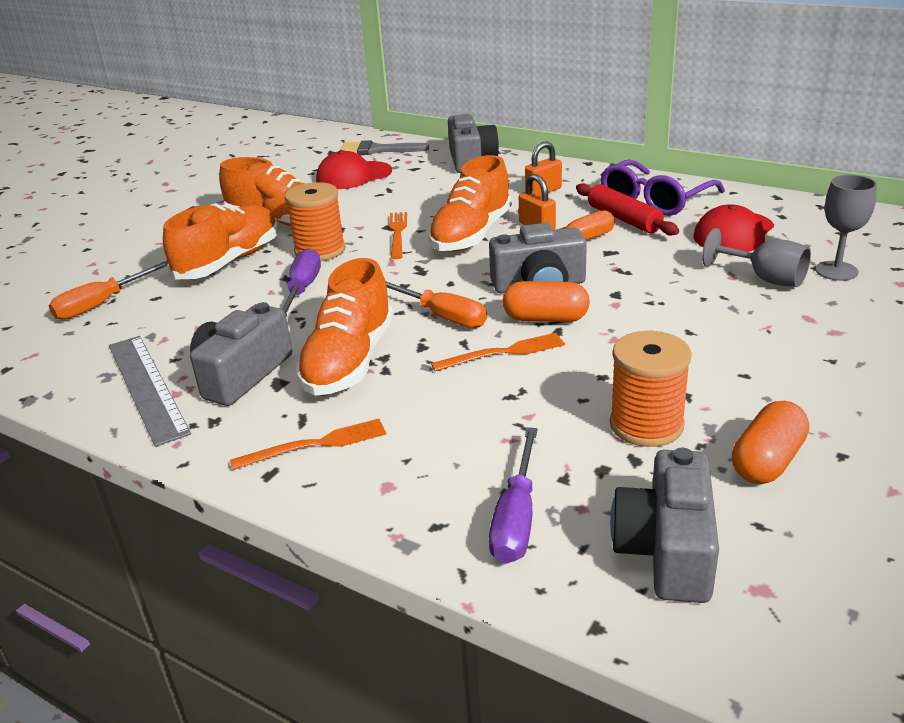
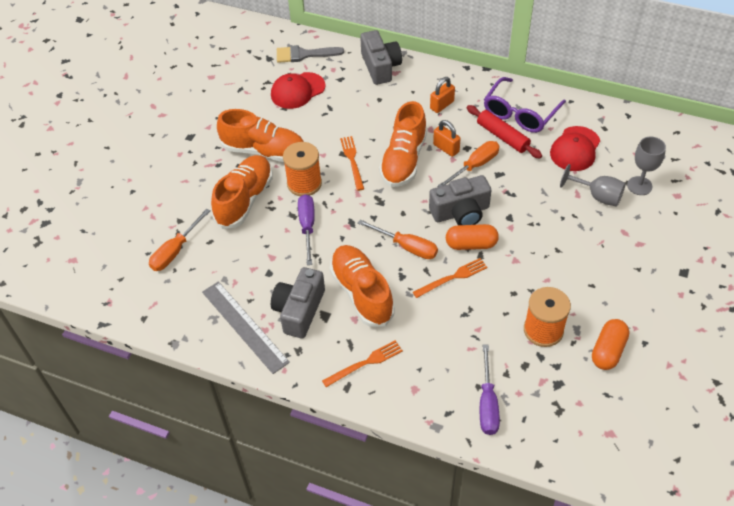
camera: 10 degrees left, 20 degrees up
orange shoe [296,258,394,396] -> orange shoe turned 150 degrees clockwise [330,245,395,327]
grey camera [610,448,719,603] -> none

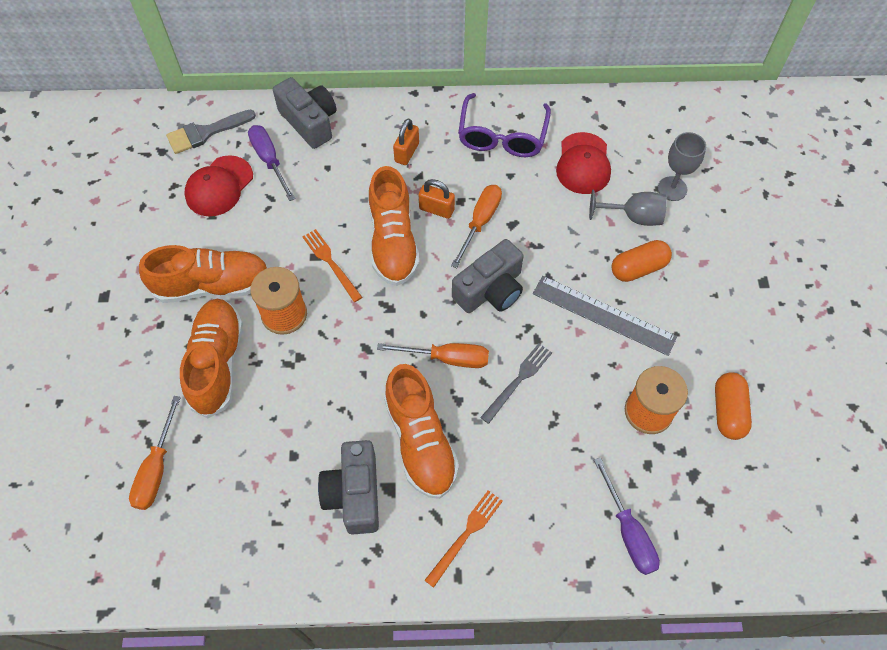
camera: 25 degrees left, 10 degrees up
grey ruler [202,281,290,374] -> grey ruler moved to [533,276,677,356]
purple screwdriver [298,194,315,265] -> purple screwdriver moved to [248,125,295,201]
orange shoe [330,245,395,327] -> orange shoe turned 150 degrees counterclockwise [384,364,459,499]
orange fork [413,258,488,298] -> grey fork [480,343,552,424]
orange capsule [446,224,499,250] -> orange capsule moved to [612,240,672,282]
red rolling pin [467,105,542,158] -> none

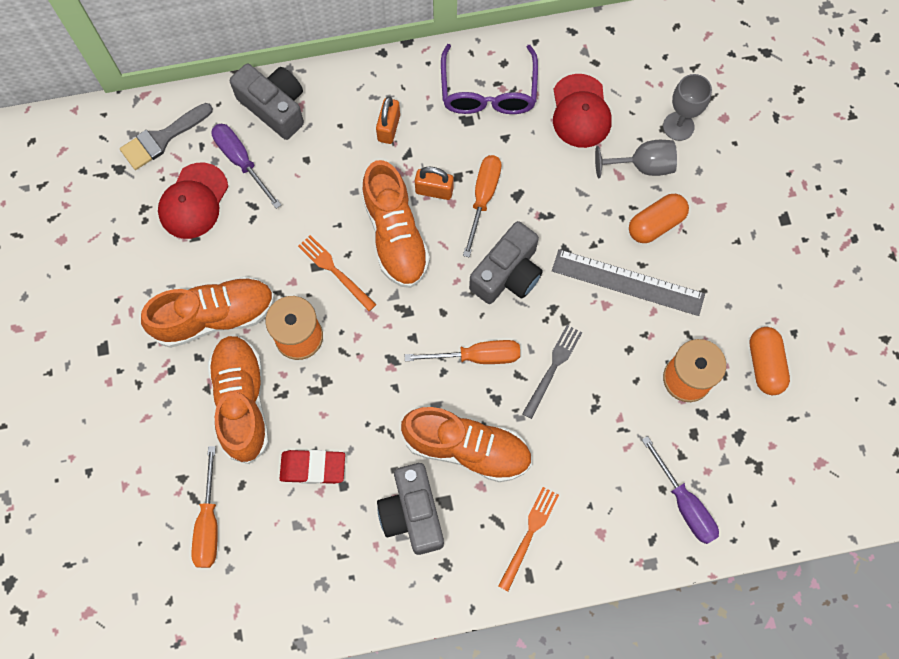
camera: 10 degrees left, 10 degrees up
orange shoe [384,364,459,499] -> orange shoe turned 45 degrees counterclockwise [401,407,532,482]
none -> red eraser [280,450,345,484]

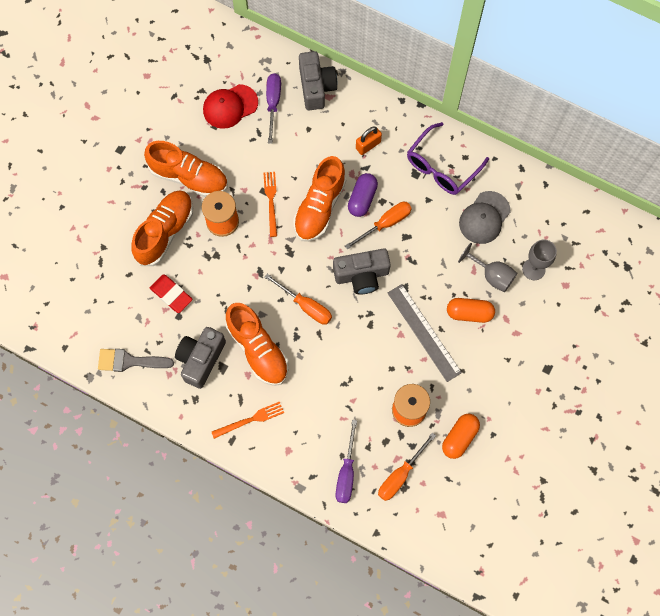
camera: 40 degrees right, 0 degrees up
grey brush [120,103,213,170] -> grey brush moved to [98,349,174,372]
orange screwdriver [191,446,218,568] -> orange screwdriver moved to [378,432,436,501]
orange padlock [415,167,454,200] -> purple capsule [348,173,378,217]
grey fork [522,325,582,419] -> none
red cap [553,74,612,148] -> grey cap [459,191,510,244]

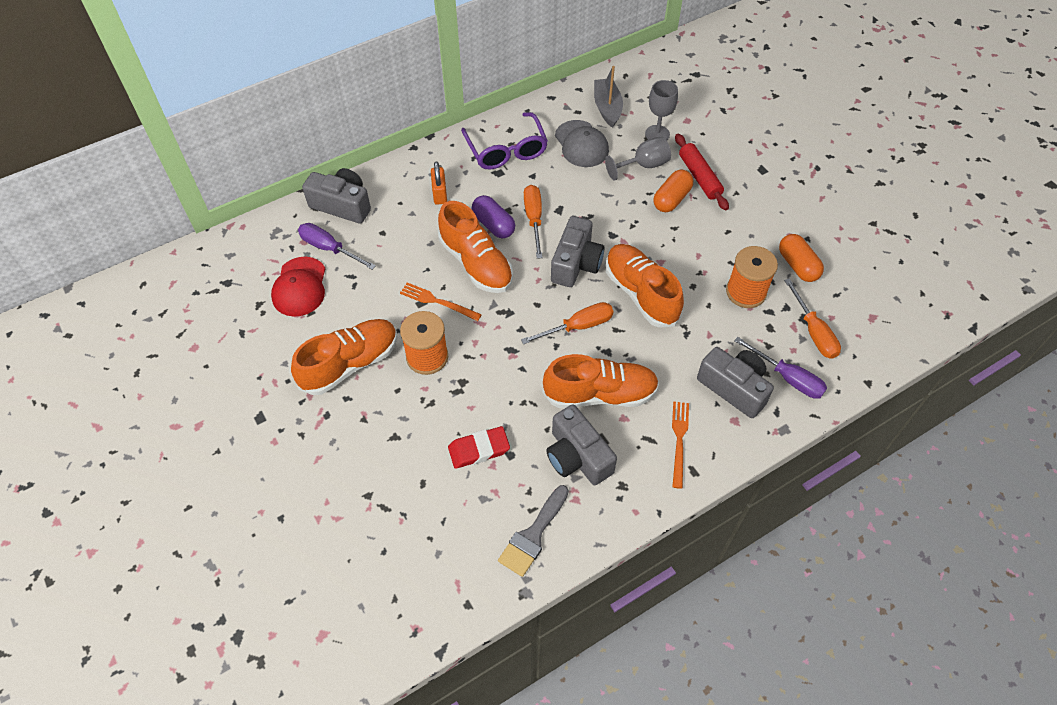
camera: 60 degrees left, 15 degrees down
orange shoe [131,190,193,266] -> orange shoe moved to [606,244,684,328]
grey ruler [388,284,462,382] -> none
none -> grey boat [594,66,623,128]
none -> red rolling pin [675,134,729,210]
none -> grey camera [697,347,774,418]

